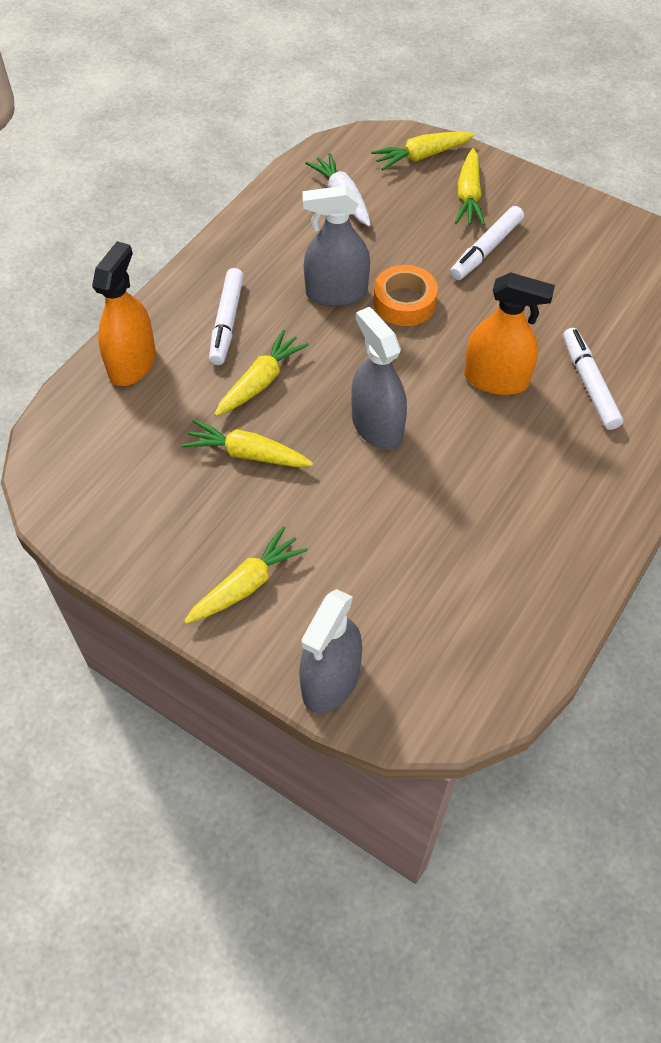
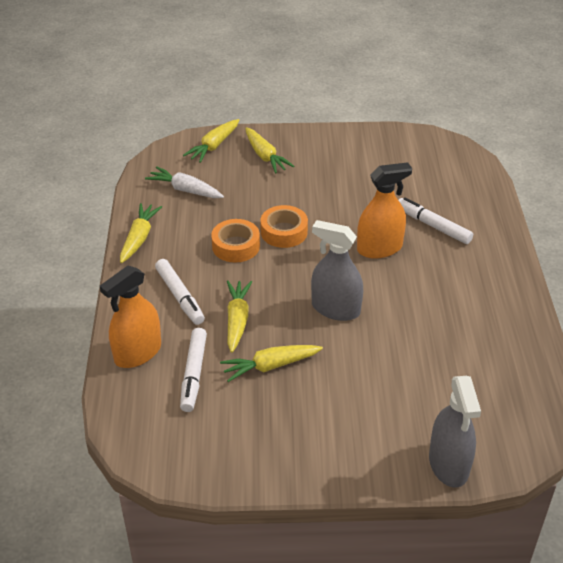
camera: 35 degrees left, 15 degrees down
orange spray bottle [92,241,156,386] -> orange spray bottle turned 120 degrees counterclockwise [100,266,161,368]
yellow carrot [184,526,308,624] -> yellow carrot moved to [120,203,162,263]
grey spray bottle [302,186,370,306] -> orange tape [211,219,260,263]
white marker [450,206,524,280] -> white marker moved to [180,328,207,412]

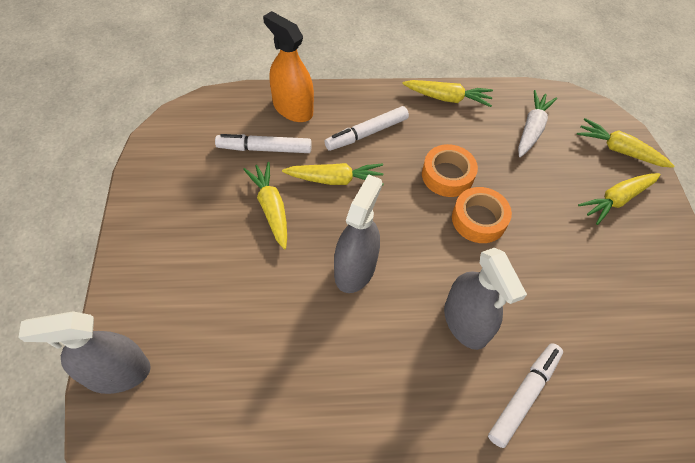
camera: 85 degrees right, 15 degrees up
orange spray bottle [357,162,412,259] -> grey spray bottle [444,248,527,350]

